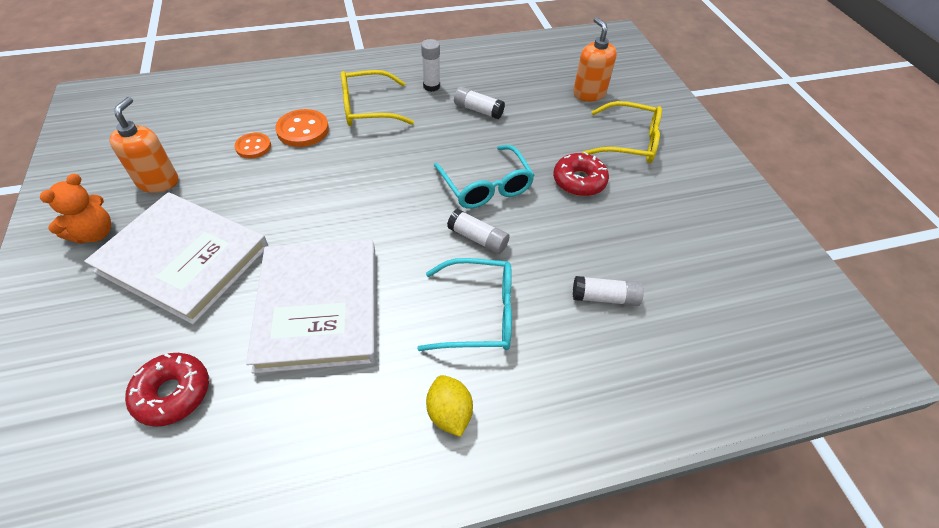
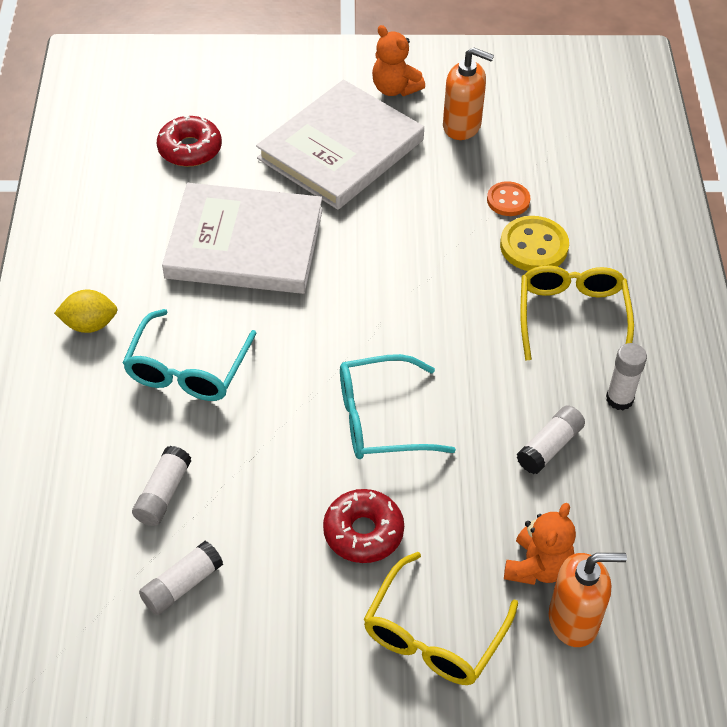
camera: 105 degrees right, 0 degrees up
orange button [275,109,329,147] -> yellow button [500,216,569,271]
white glue stick [447,209,510,254] -> white glue stick moved to [139,541,223,615]
none -> orange teddy bear [504,503,576,585]

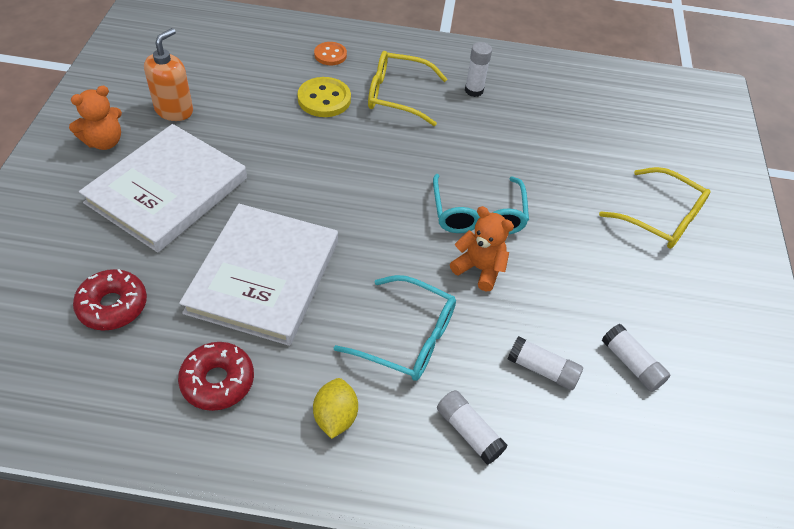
camera: 85 degrees left, 0 degrees up
white book [256,80,424,210] -> white book turned 75 degrees clockwise [79,124,247,252]
red donut [323,489,404,563] -> red donut moved to [178,342,254,411]
orange button [487,181,530,216] -> orange button moved to [314,42,347,65]
orange teddy bear [504,503,576,585] -> orange teddy bear moved to [450,206,514,291]
white glue stick [517,405,585,474] -> white glue stick moved to [437,390,508,465]
orange soap dispenser [549,553,627,647] -> none

